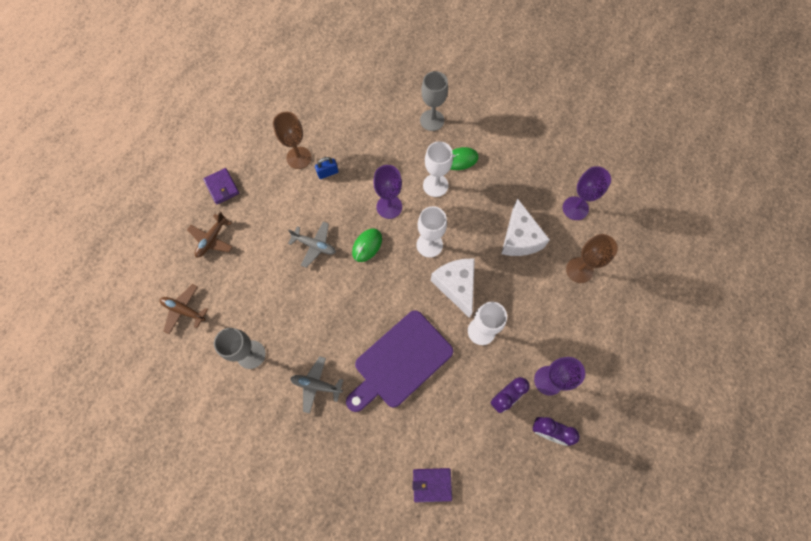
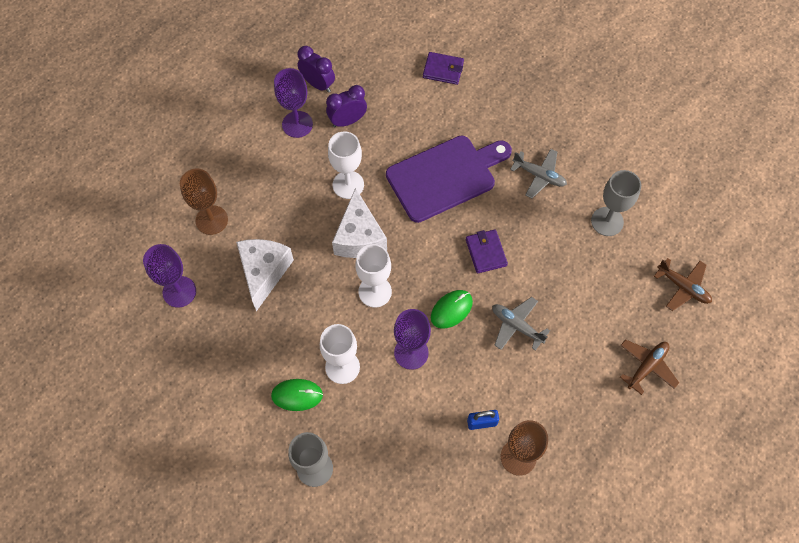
camera: 165 degrees left, 5 degrees down
purple wallet [203,168,239,204] -> purple wallet moved to [466,229,508,273]

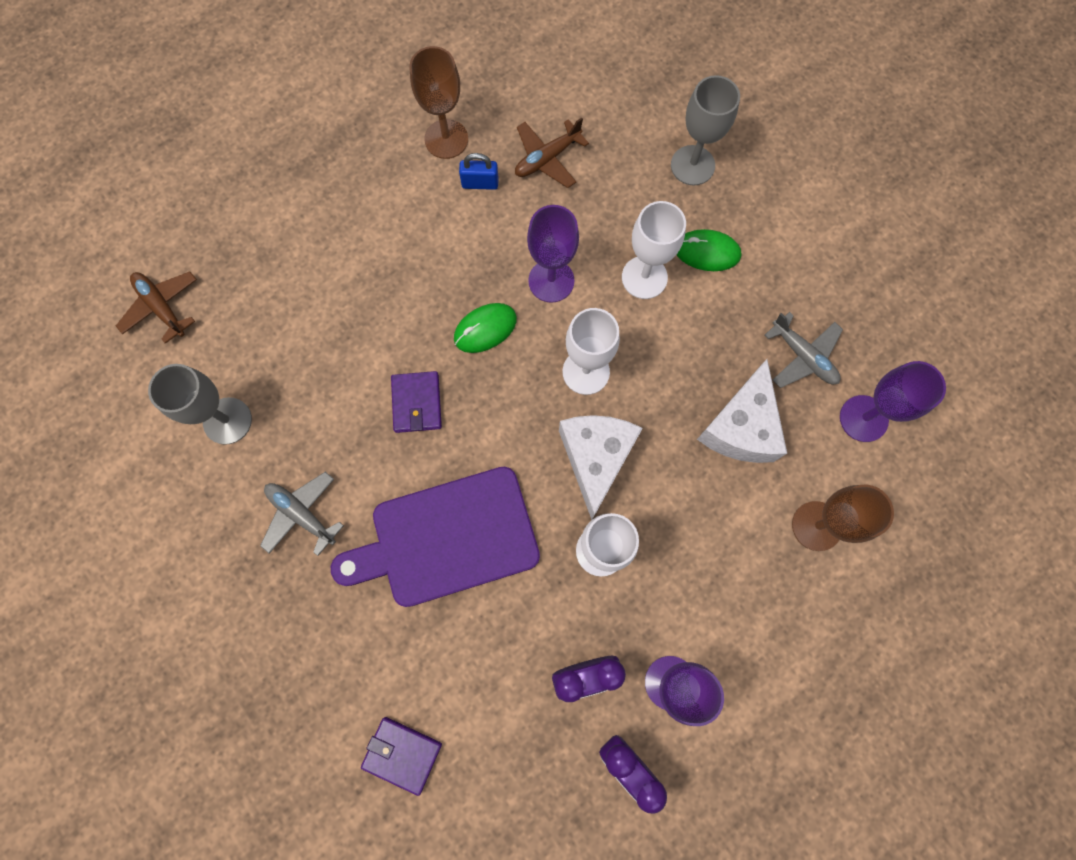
camera: 170 degrees left, 10 degrees up
grey plane [492,297,550,351] -> grey plane moved to [765,312,843,388]
brown plane [620,340,679,395] -> brown plane moved to [515,117,589,188]

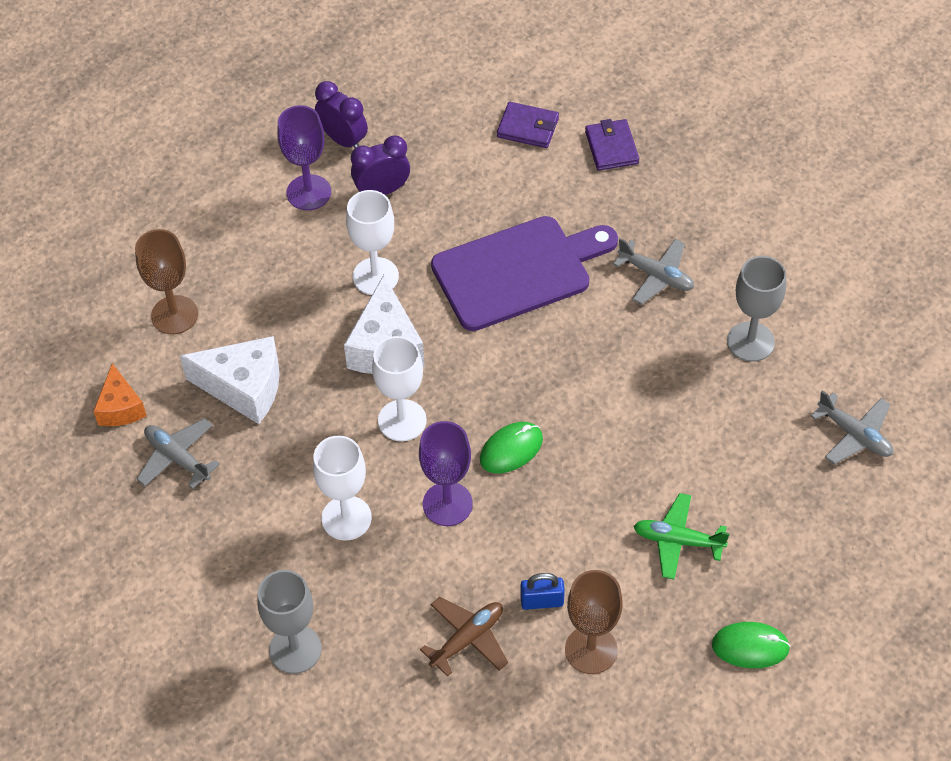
camera: 175 degrees right, 20 degrees down
brown plane [116,272,197,344] -> grey plane [811,390,894,464]
purple wallet [391,371,442,433] -> purple wallet moved to [585,119,639,171]
green mouse [677,229,741,271] -> green mouse moved to [712,622,790,668]
white cheese [697,359,787,463] -> white cheese turned 90 degrees clockwise [180,336,280,424]
purple goblet [840,361,946,442] -> orange cheese [93,363,147,426]
none -> green plane [633,493,730,579]

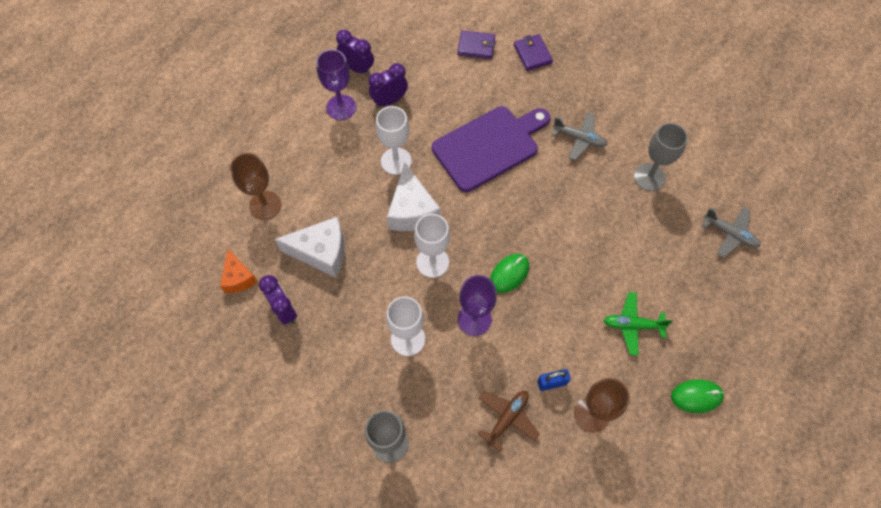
camera: 10 degrees left, 10 degrees up
grey plane [137,418,220,489] -> purple clock [259,275,297,325]

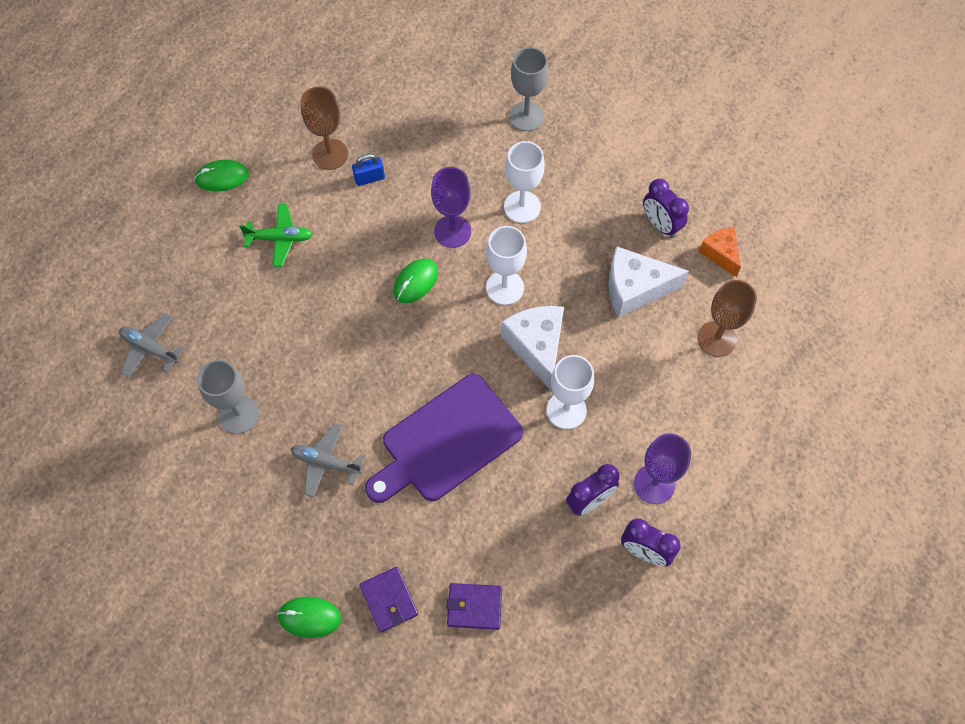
camera: 175 degrees right, 0 degrees up
brown plane [478,391,540,452] -> none
none -> green mouse [277,597,342,638]

